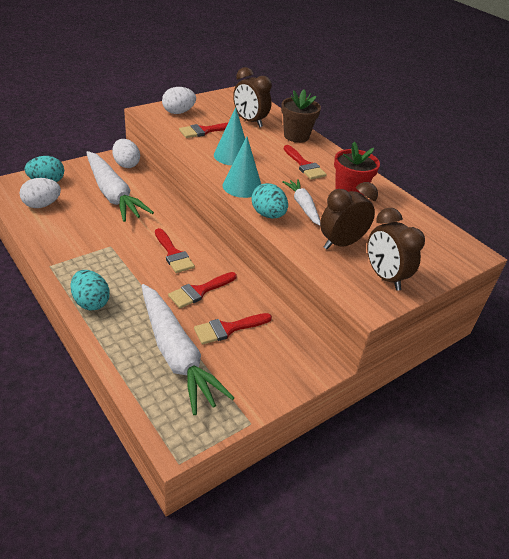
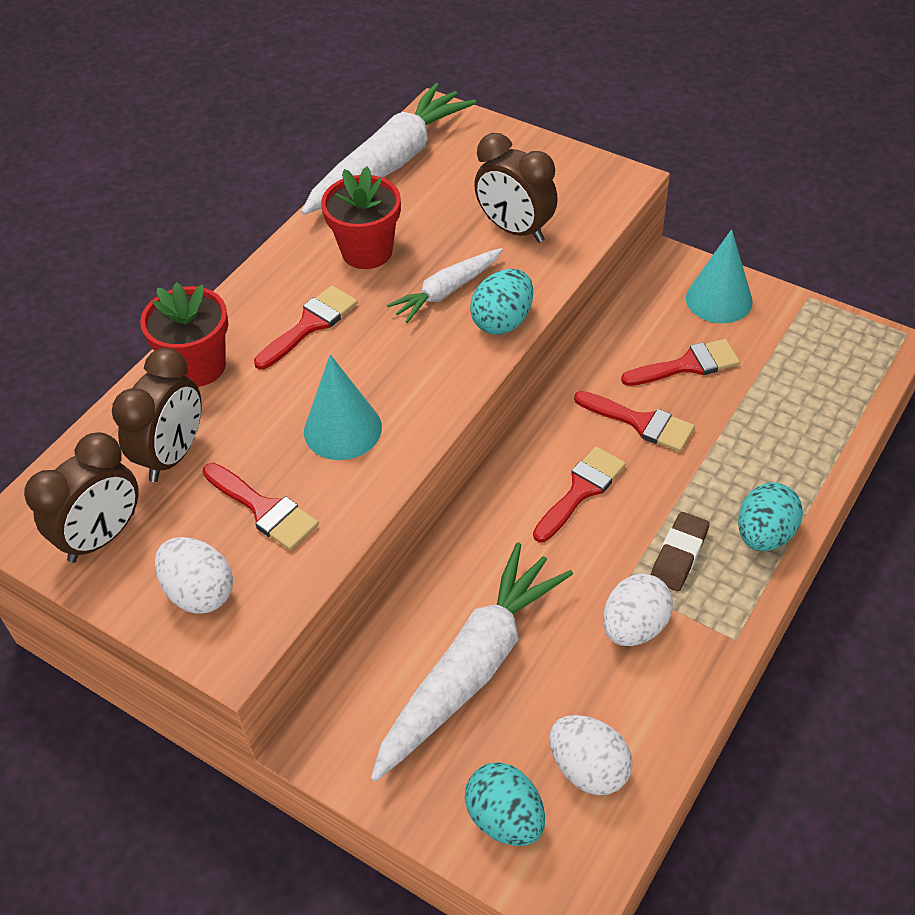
camera: 105 degrees left, 10 degrees up
white egg [112,139,140,168] -> white egg moved to [603,574,673,646]
white carrot [141,284,234,415] -> white carrot moved to [301,83,477,215]
red brush [194,313,272,345] -> red brush turned 60 degrees counterclockwise [621,339,740,386]
turquoise cone [223,136,261,198] -> turquoise cone moved to [686,229,753,323]
brown flower pot [281,89,321,143] -> red flower pot [140,282,228,387]
brown clock [367,208,425,291] -> brown clock moved to [24,432,139,563]
none -> brown eraser [651,512,709,592]

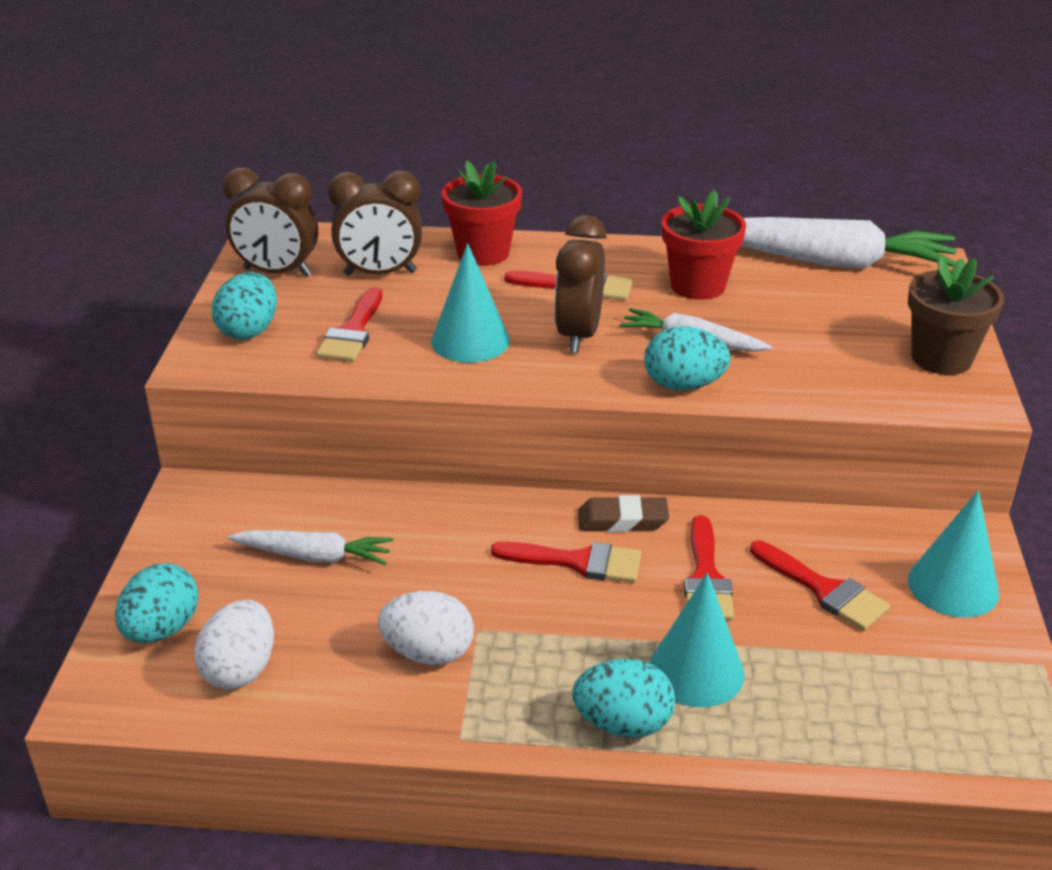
camera: 60 degrees right, 15 degrees down
white egg [155,537,233,614] -> turquoise egg [212,272,277,340]
white carrot [371,542,573,782] -> white carrot [228,530,394,565], size x0.54
brown clock [474,133,558,243] -> brown clock moved to [554,215,607,353]
brown eraser [651,512,709,592] -> brown eraser moved to [578,495,669,532]
none -> turquoise cone [650,573,745,707]
none -> brown flower pot [908,257,1004,375]

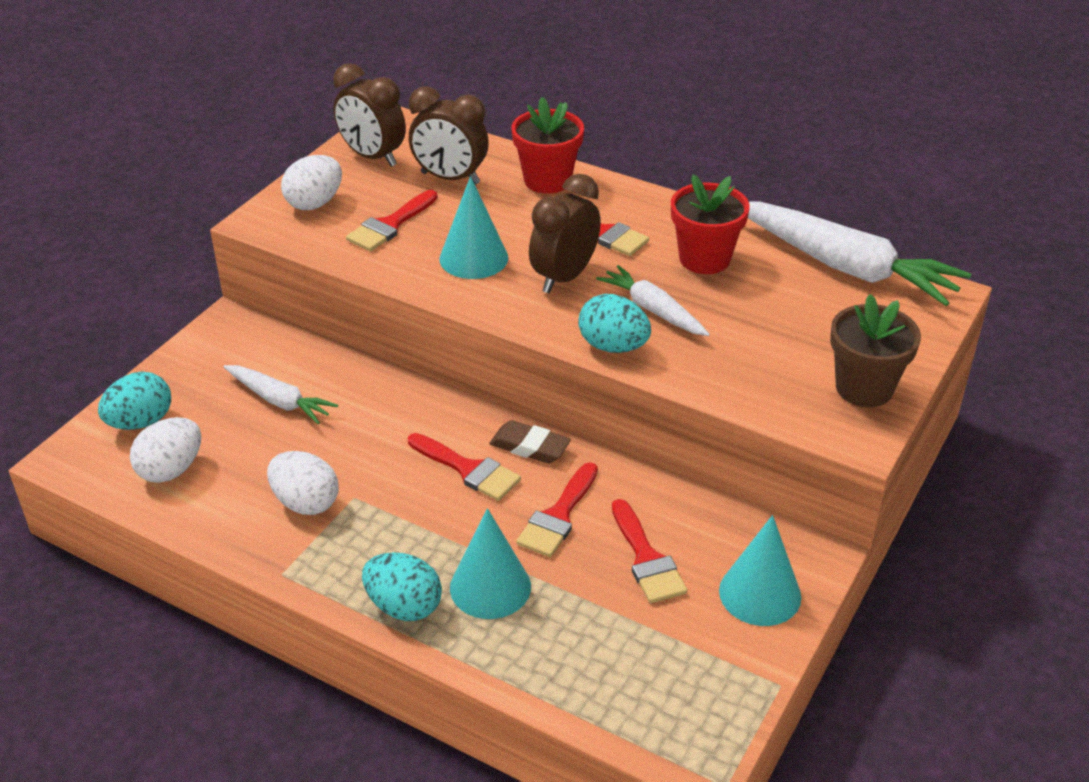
camera: 25 degrees right, 5 degrees up
turquoise egg [212,272,277,340] -> white egg [281,155,342,210]

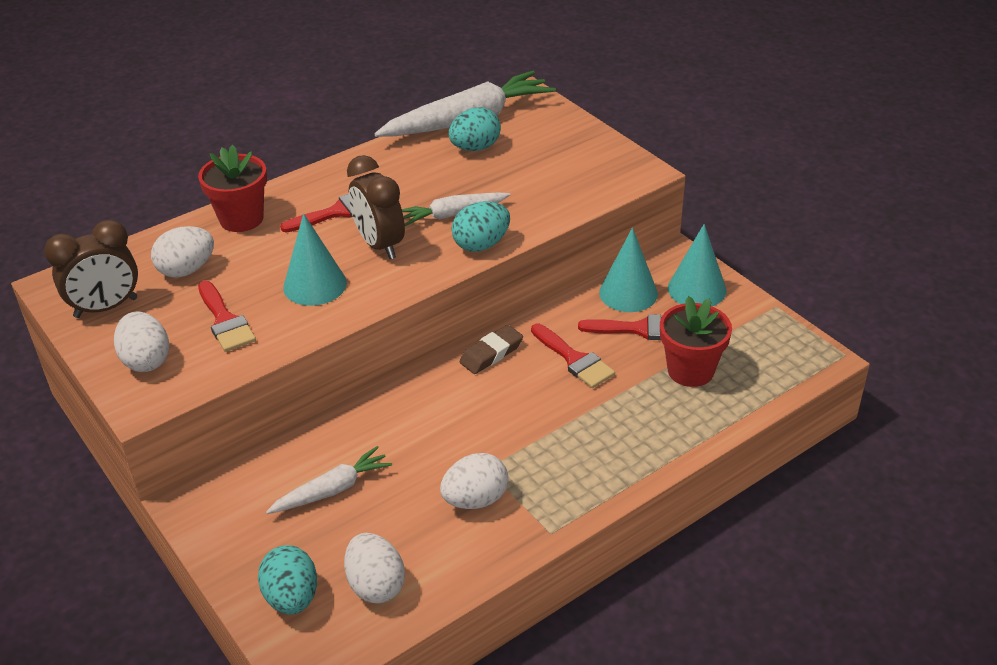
camera: 65 degrees left, 0 degrees up
turquoise egg [362,552,442,621] -> turquoise egg moved to [448,107,501,151]
red brush [408,433,521,501] -> none
brown clock [409,87,489,185] -> white egg [151,226,214,278]
turquoise cone [450,508,531,619] -> turquoise cone moved to [599,228,658,312]
red flower pot [671,174,750,274] -> red flower pot moved to [660,296,732,387]
brown flower pot [830,294,921,407] -> none

